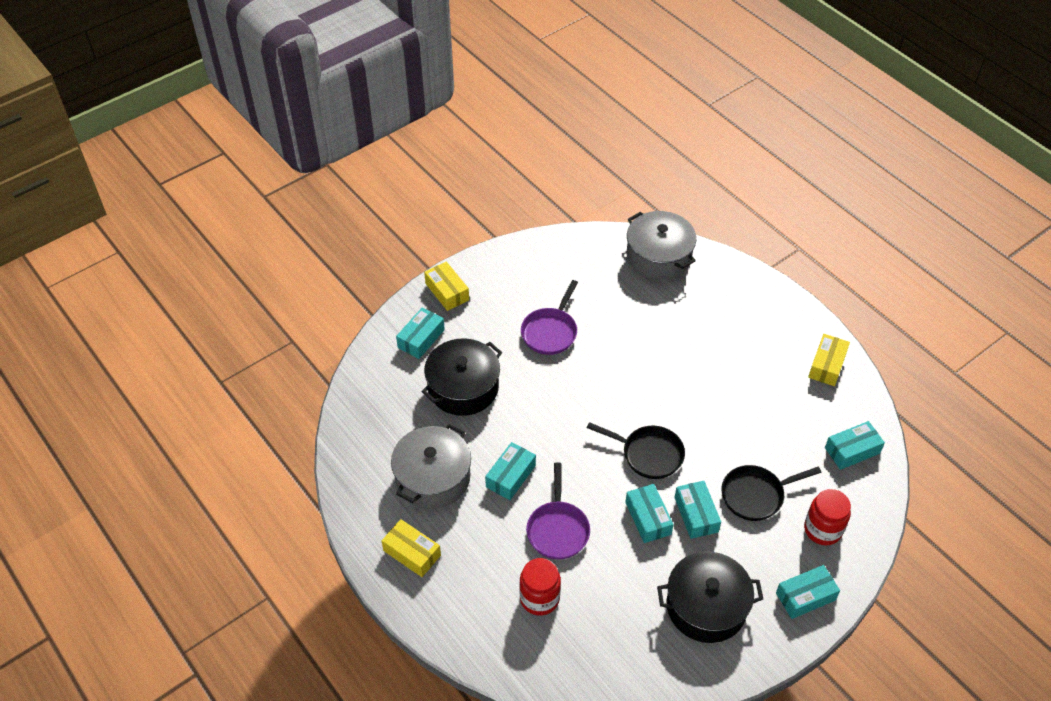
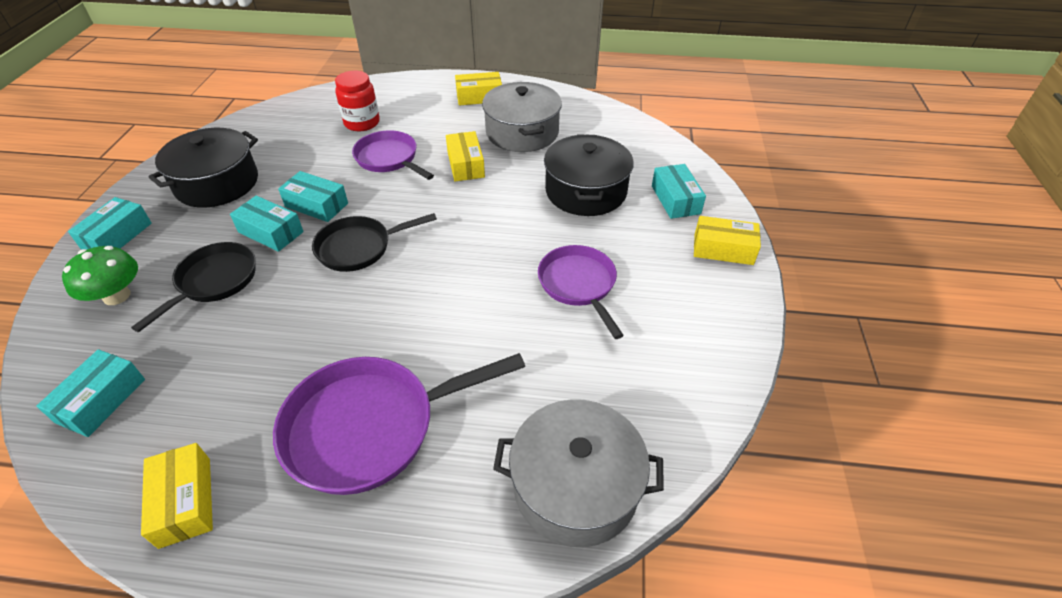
camera: 135 degrees right, 5 degrees down
turquoise box [485,442,536,500] -> yellow box [446,131,485,181]
red jar [804,489,851,545] -> green mushroom [62,246,138,305]
none -> purple pan [273,353,525,495]

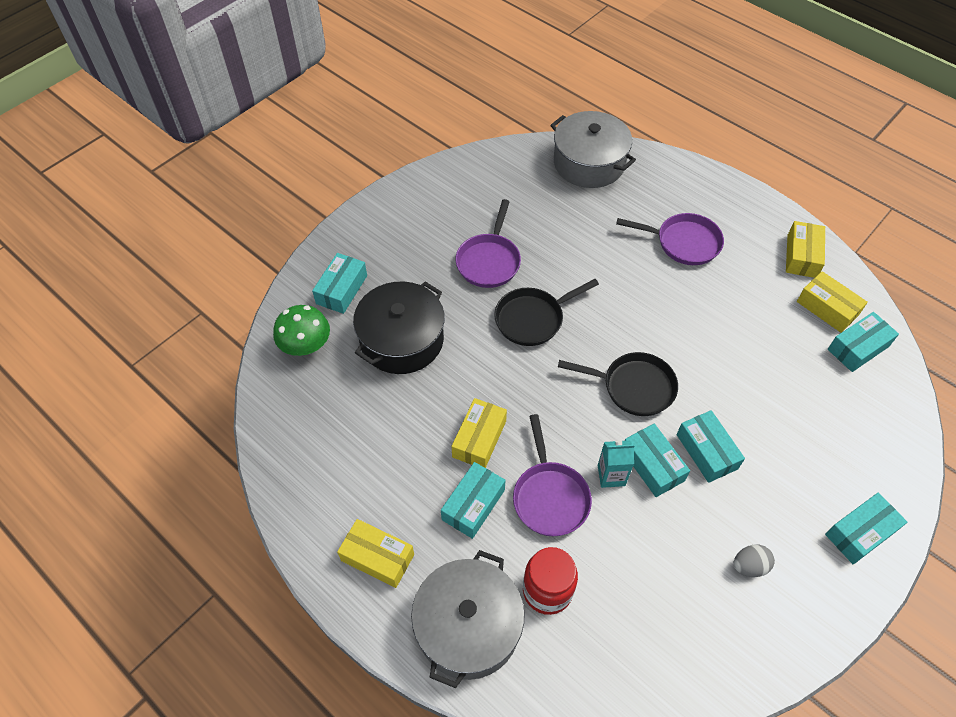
camera: 145 degrees left, 10 degrees up
green mushroom [62,246,138,305] -> green mushroom moved to [273,305,330,356]
black pan [131,242,256,332] -> black pan moved to [494,279,599,346]
black pot [149,128,258,208] -> grey egg [734,544,775,577]
purple pan [273,353,525,495] -> purple pan [616,213,724,265], size x0.64
grey pot [482,82,562,152] -> grey pot moved to [411,550,525,688]
yellow box [694,216,761,265] -> yellow box moved to [797,271,868,333]
none -> turquoise box [441,462,506,539]
none -> turquoise carton [598,440,635,488]

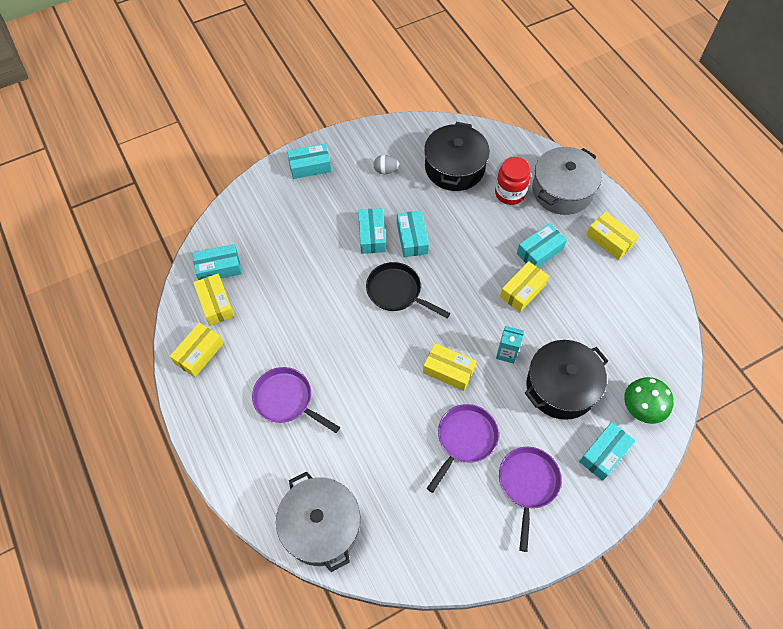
camera: 160 degrees left, 5 degrees up
black pan [494,279,599,346] -> yellow box [423,343,476,391]
purple pan [513,414,592,536] -> purple pan moved to [499,447,561,552]
turquoise carton [598,440,635,488] -> turquoise carton moved to [496,326,524,364]
none -> black pot [424,122,490,191]

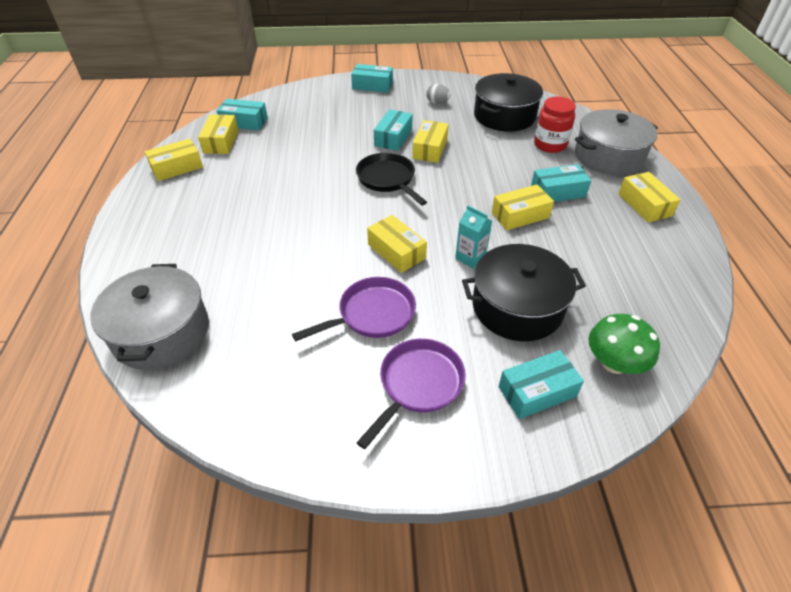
camera: 25 degrees right, 15 degrees down
purple pan [252,367,340,433] -> none
turquoise box [397,211,429,257] -> yellow box [412,120,449,163]

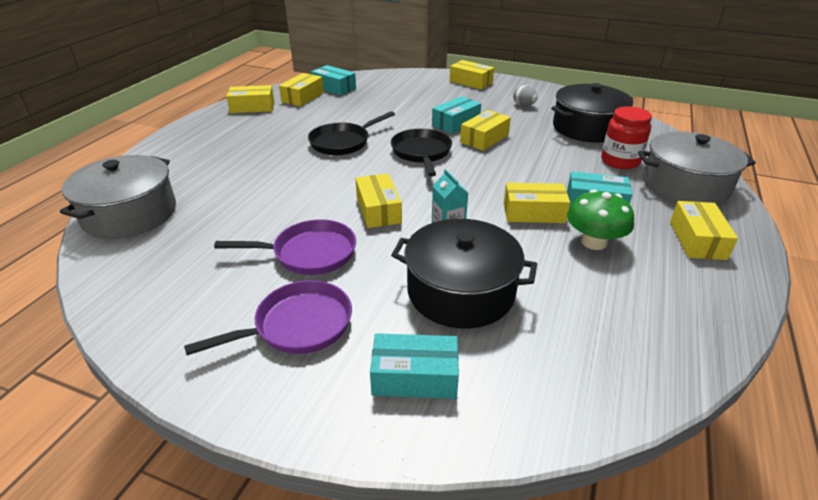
camera: 25 degrees right, 10 degrees down
turquoise box [351,64,393,93] -> yellow box [450,60,494,90]
green mushroom [589,314,660,374] -> green mushroom moved to [567,189,634,250]
none -> black pan [308,111,395,155]

